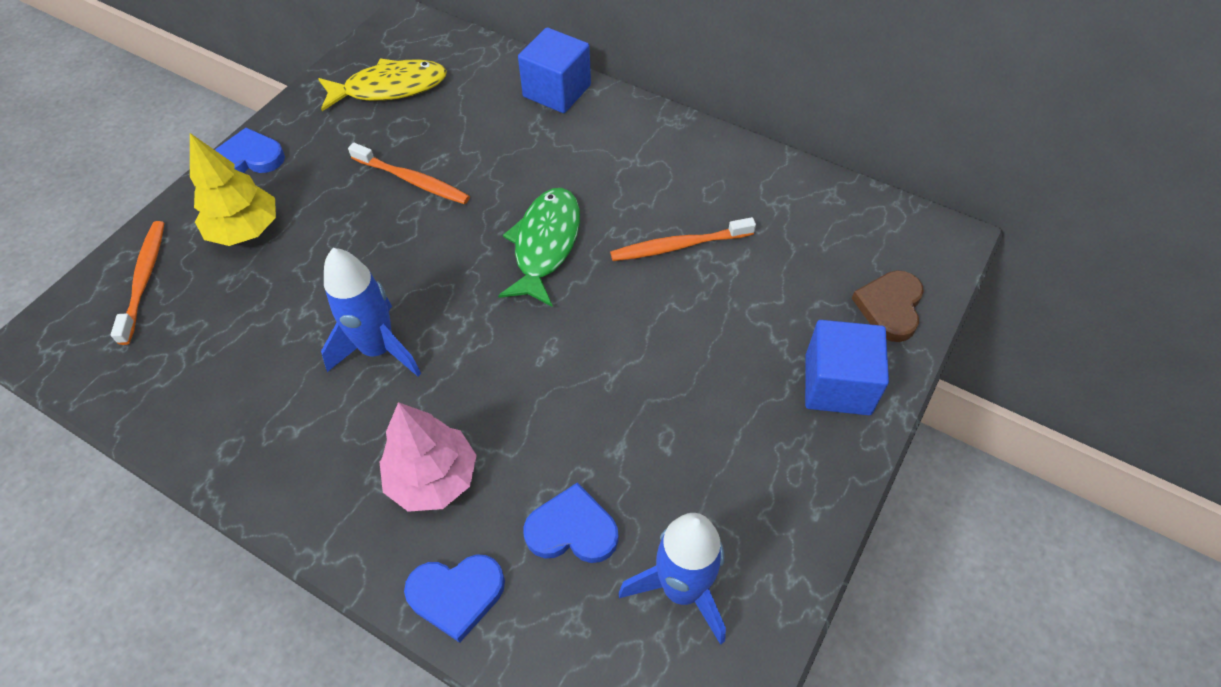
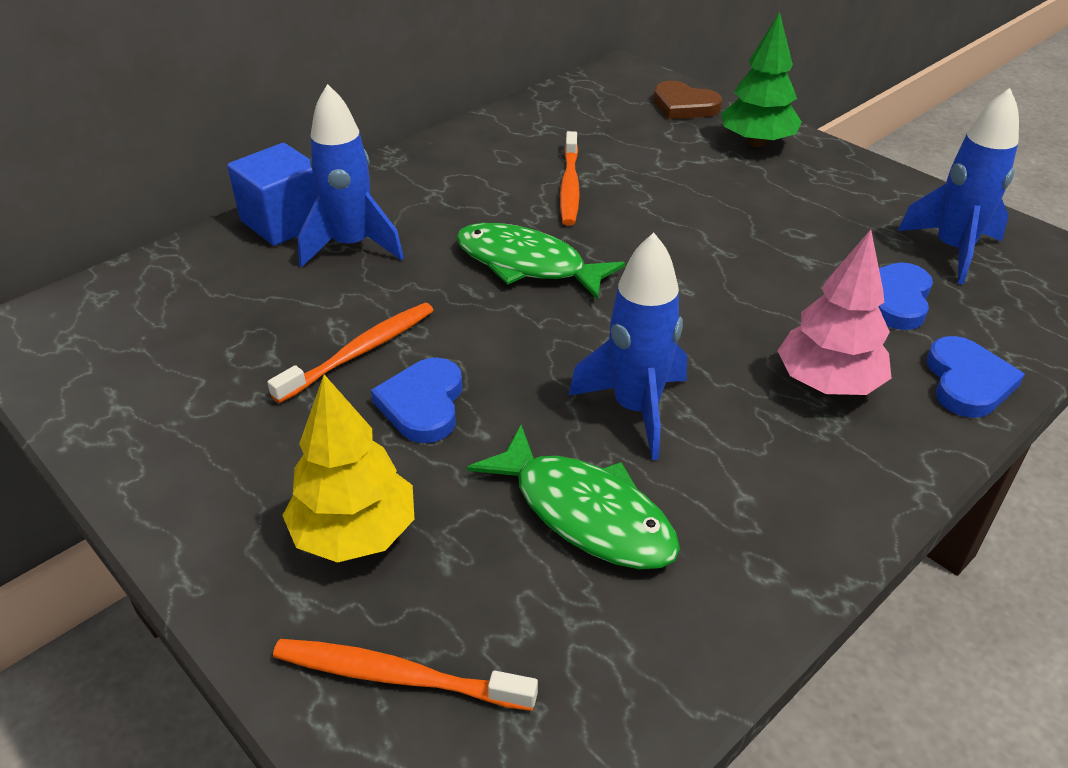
camera: 75 degrees left, 15 degrees down
blue heart [215,128,285,173] -> blue heart moved to [371,358,463,443]
yellow fish [318,58,447,111] -> none
blue cube [805,320,889,415] -> green tree [721,12,802,147]
none -> blue rocket [298,84,404,268]
none -> green fish [467,425,680,569]

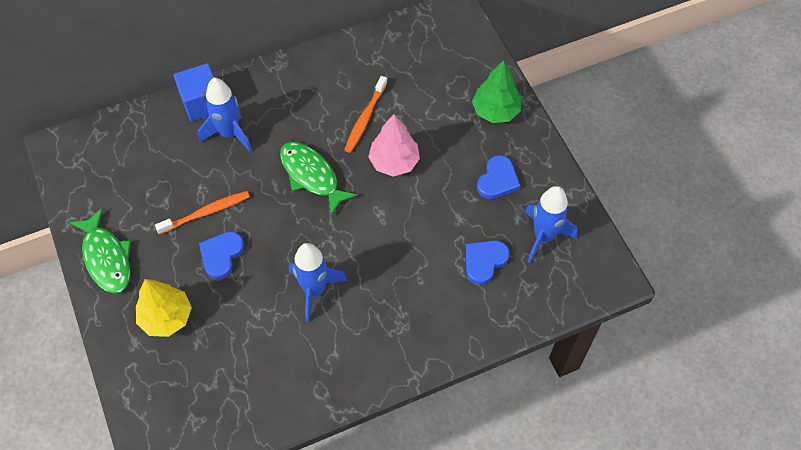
camera: 20 degrees right, 20 degrees up
orange toothbrush [273,639,538,711] -> none
green fish [467,425,680,569] -> green fish moved to [69,208,131,294]
brown heart [654,81,722,119] -> none
pink tree [777,229,891,395] -> pink tree moved to [368,114,420,177]
blue heart [927,336,1025,418] -> blue heart moved to [477,155,520,199]

